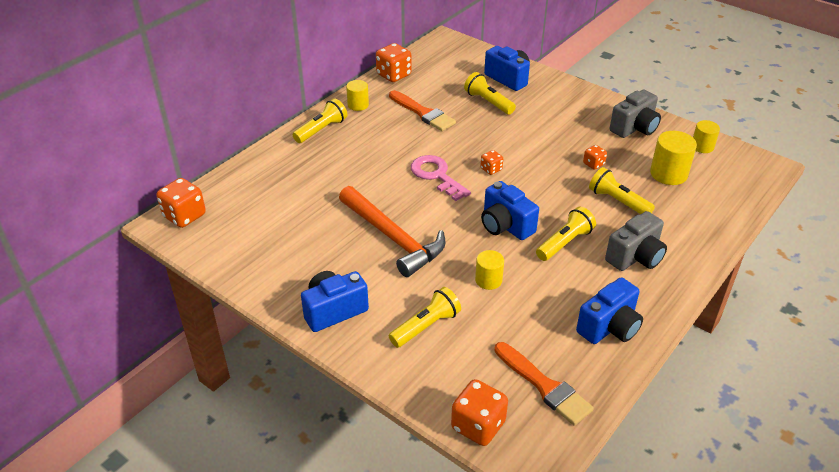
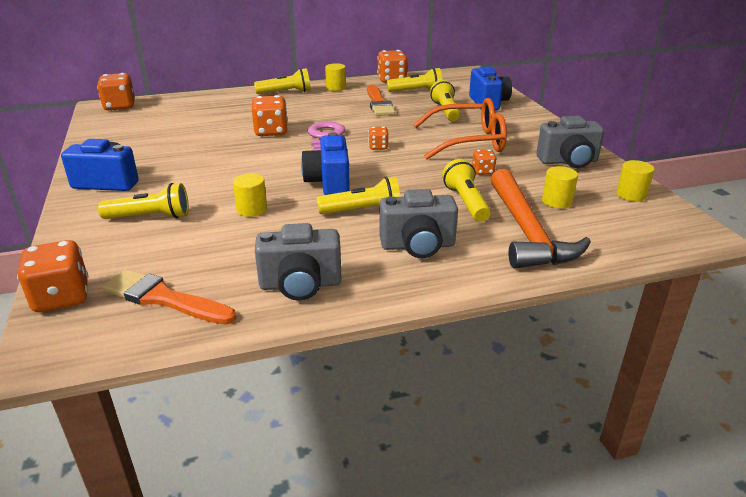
camera: 35 degrees right, 10 degrees down
orange hammer [339,186,446,277] -> orange hammer moved to [491,169,591,269]
orange brush [494,342,594,426] -> orange brush turned 120 degrees clockwise [102,269,236,325]
blue camera [576,277,643,344] -> grey camera [255,223,342,301]
yellow cylinder [650,131,697,185] -> yellow cylinder [542,166,578,208], size x0.63
none -> orange dice [252,95,288,136]
none -> yellow flashlight [387,68,442,92]
none -> orange glasses [413,98,507,159]

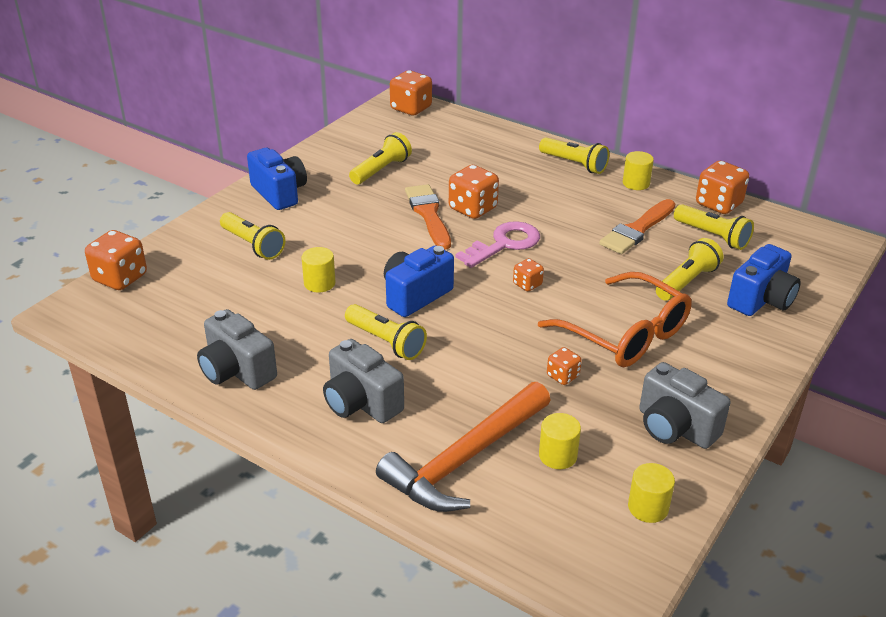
camera: 50 degrees right, 5 degrees up
orange brush [102,269,236,325] -> orange brush moved to [405,184,451,250]
yellow flashlight [442,159,491,222] -> yellow flashlight moved to [349,132,412,184]

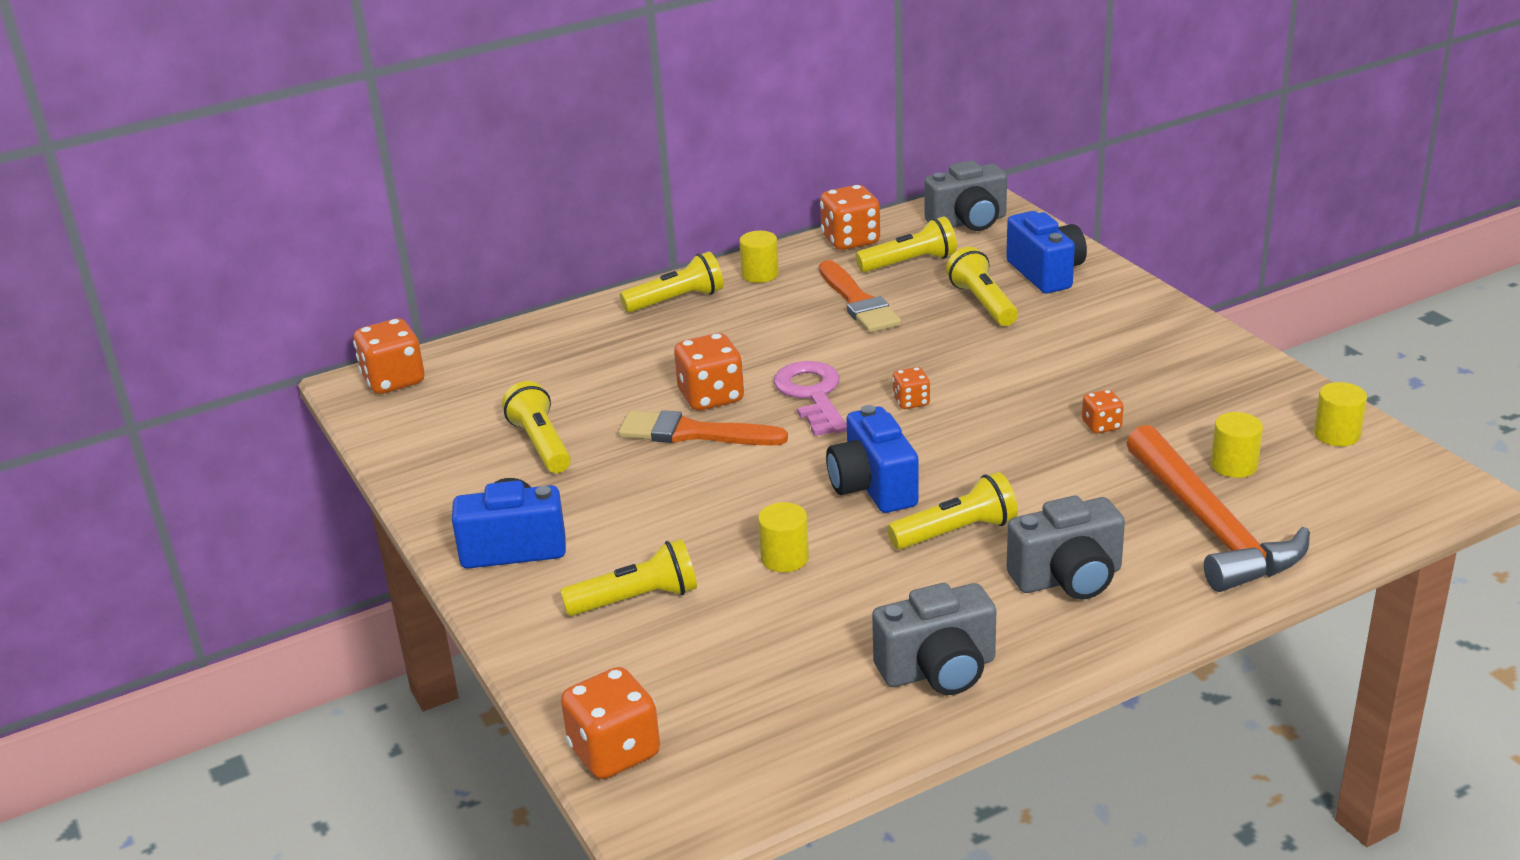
camera: 60 degrees left, 5 degrees down
orange glasses [538,272,692,367] -> none
grey camera [639,362,731,449] -> grey camera moved to [924,160,1007,231]

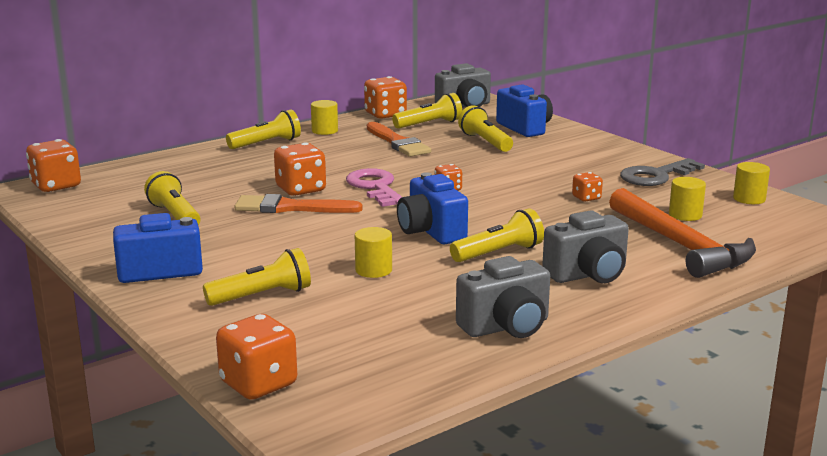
camera: 10 degrees left, 10 degrees down
none -> grey key [620,158,705,186]

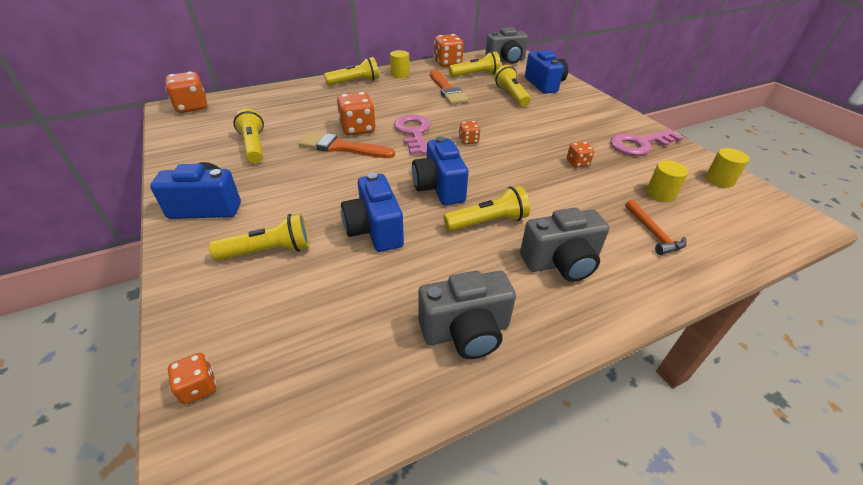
camera: 10 degrees right, 20 degrees up
orange dice [216,314,297,400] -> orange dice [168,353,216,404], size x0.54
yellow cylinder [355,227,392,278] -> blue camera [341,173,404,252]
orange hammer [609,188,756,278] -> orange hammer [625,200,687,255], size x0.46
grey key [620,158,705,186] -> pink key [610,129,683,155]

